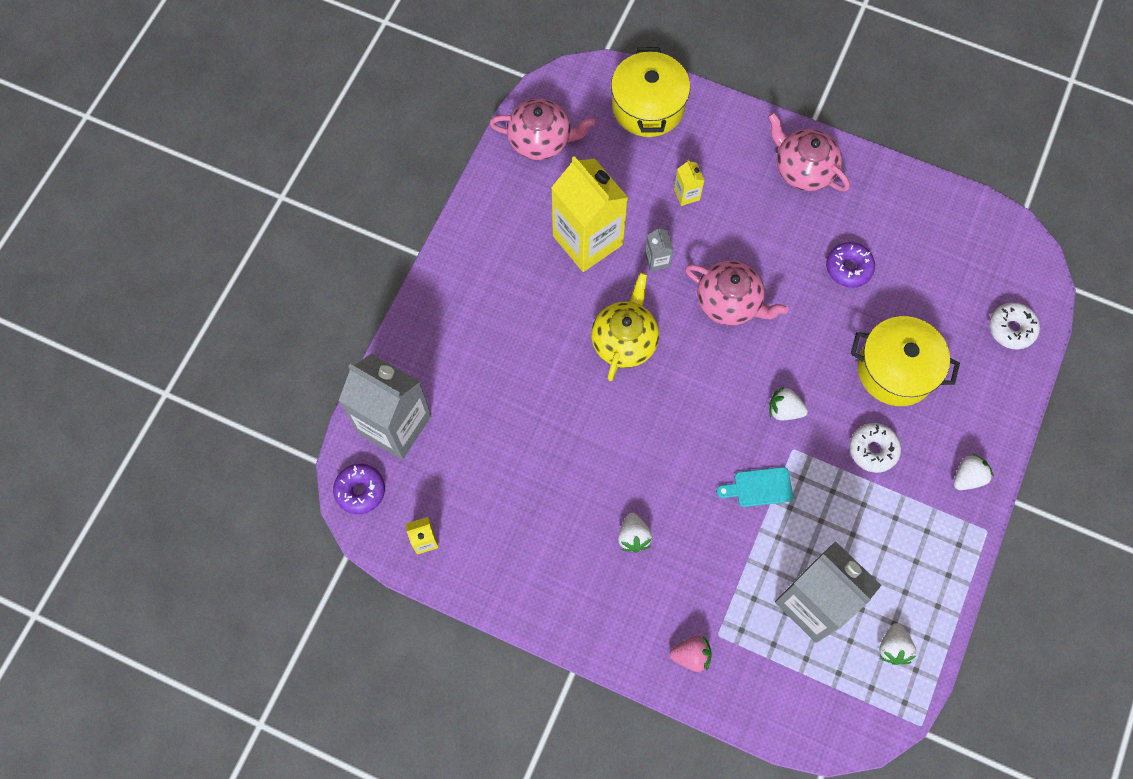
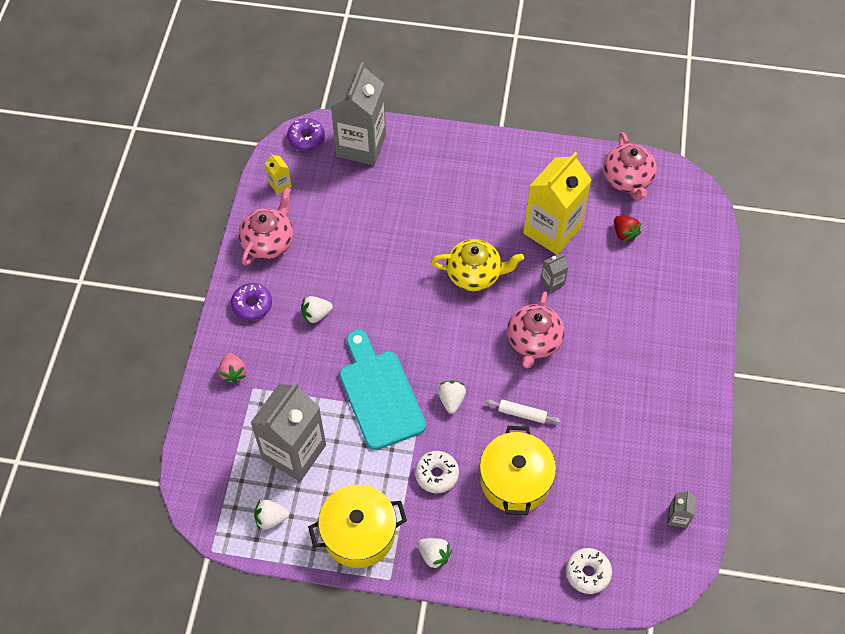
camera: 75 degrees right, 10 degrees down
yellow pot [611,47,690,137] -> yellow pot moved to [308,485,407,568]
yellow carton [674,159,705,206] -> none
turquoise cutting board [717,467,793,507] -> turquoise cutting board [339,330,426,450], size x2.10
pink teapot [768,112,850,191] -> pink teapot moved to [238,187,293,266]
purple donut [826,242,875,288] -> purple donut moved to [231,283,272,320]
none -> white rolling pin [485,399,560,423]
none -> red strawberry [614,216,641,242]
none -> grey carton [667,491,696,528]

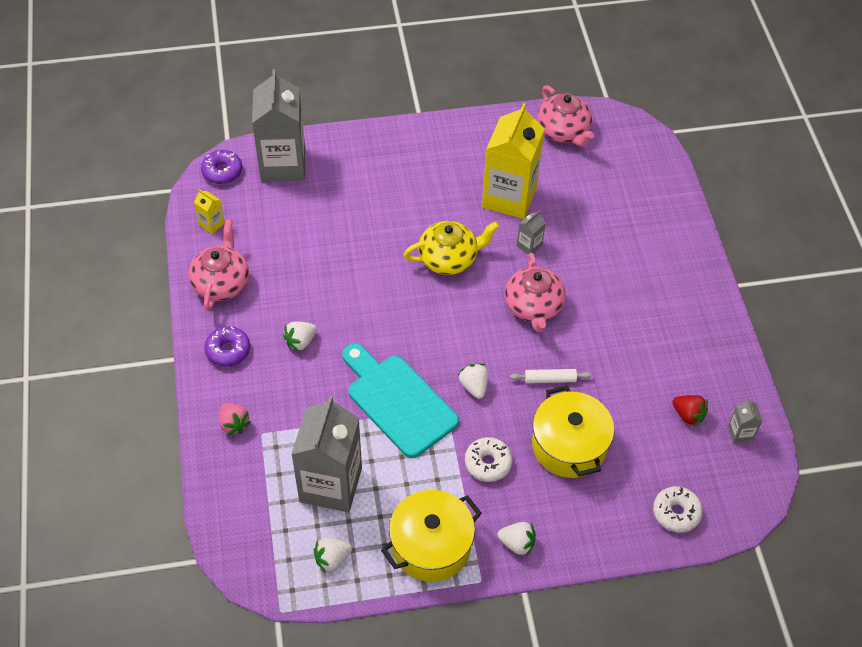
camera: 20 degrees left, 5 degrees down
red strawberry [614,216,641,242] -> red strawberry moved to [672,395,708,426]

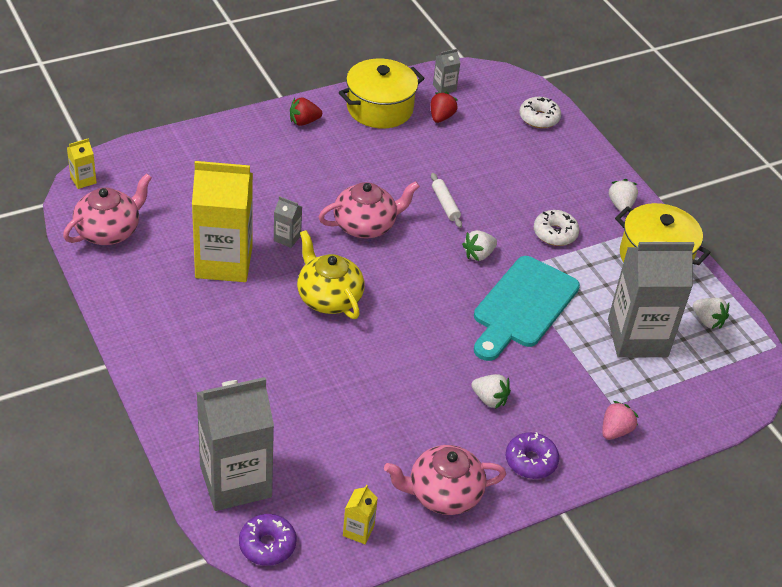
camera: 110 degrees left, 10 degrees down
yellow pot [532,386,614,478] -> yellow pot moved to [339,58,425,128]
none -> yellow carton [67,138,97,189]
none -> red strawberry [290,97,322,126]

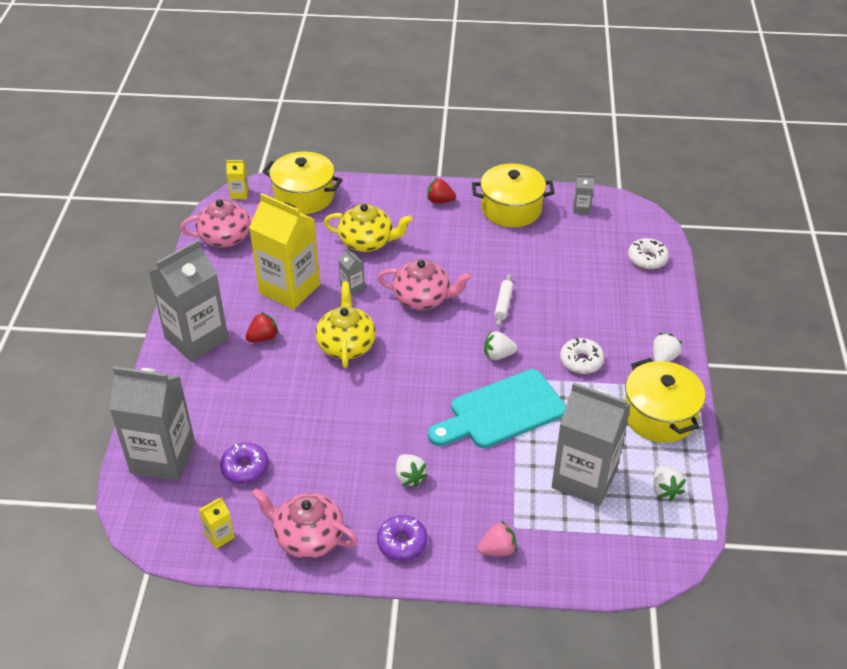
camera: 35 degrees right, 0 degrees up
purple donut [239,514,297,566] -> purple donut moved to [220,442,269,484]
red strawberry [431,92,458,123] -> red strawberry moved to [246,312,279,342]
none -> grey carton [149,240,228,362]
none -> yellow pot [262,151,343,214]
none -> yellow teapot [324,204,413,252]

